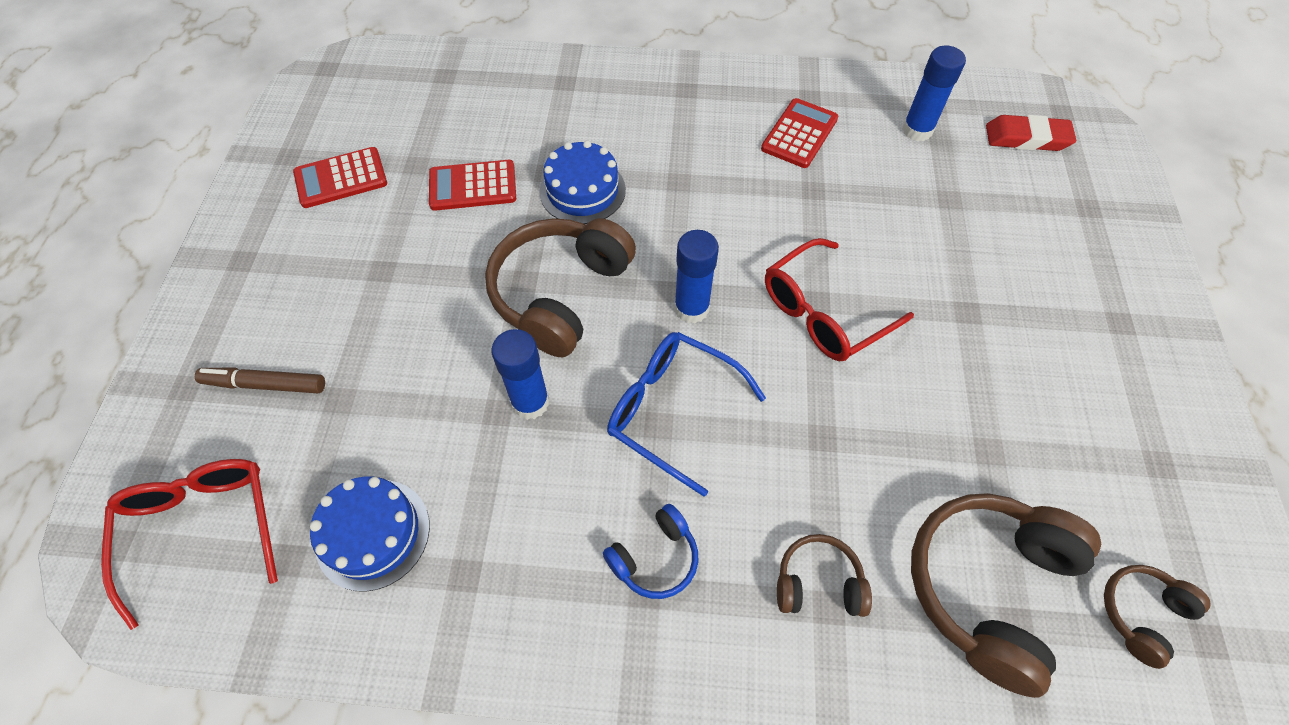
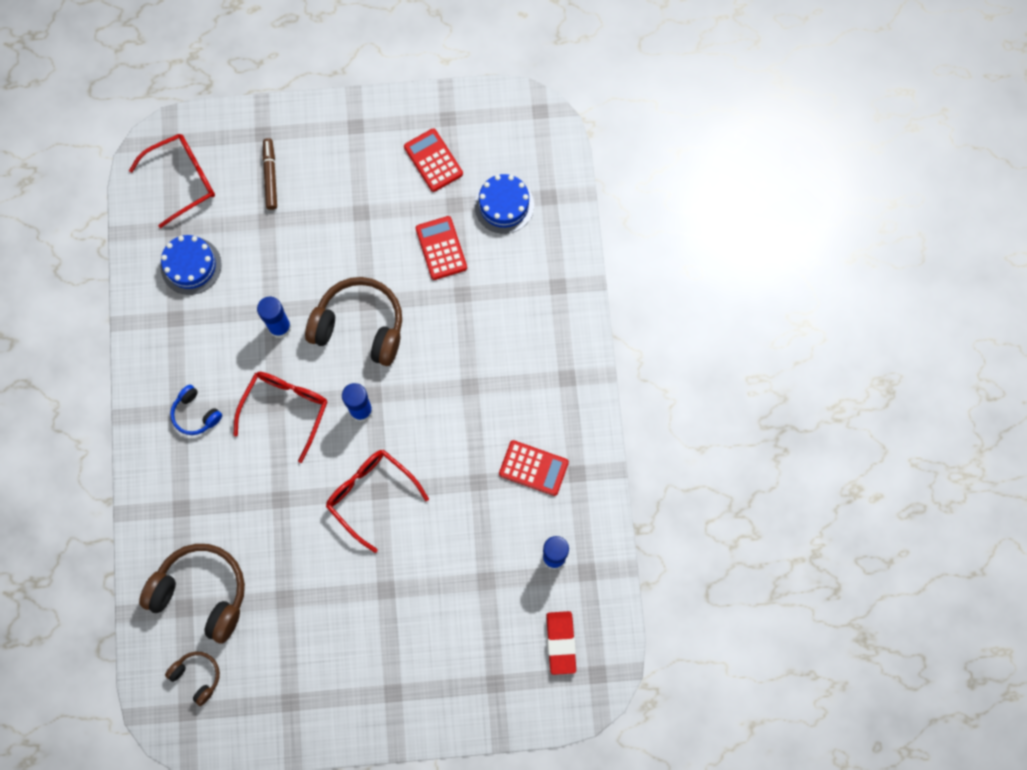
camera: 80 degrees right, 15 degrees up
blue cake [539,140,626,224] -> blue cake moved to [474,174,534,234]
blue glasses [607,332,766,497] -> red glasses [234,372,327,463]
brown headphones [777,534,872,617] -> none

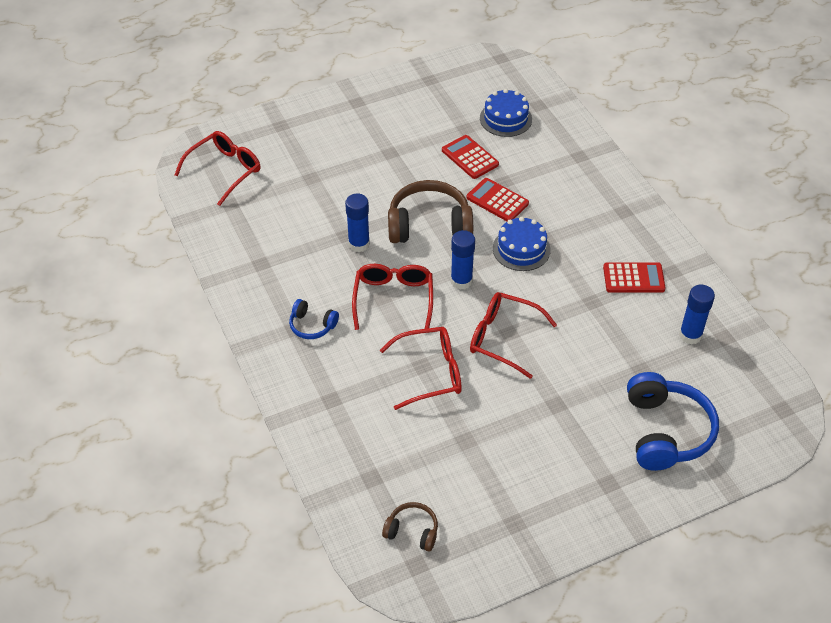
camera: 20 degrees left, 25 degrees down
brown headphones [139,544,245,643] -> none
blue cake [161,235,222,295] -> blue cake moved to [493,217,551,271]
brown marker [263,138,277,210] -> none
red calculator [404,128,463,192] -> red calculator moved to [466,178,529,221]
red eraser [546,611,576,675] -> none
none -> red glasses [380,327,462,410]
none -> blue headphones [627,372,719,471]

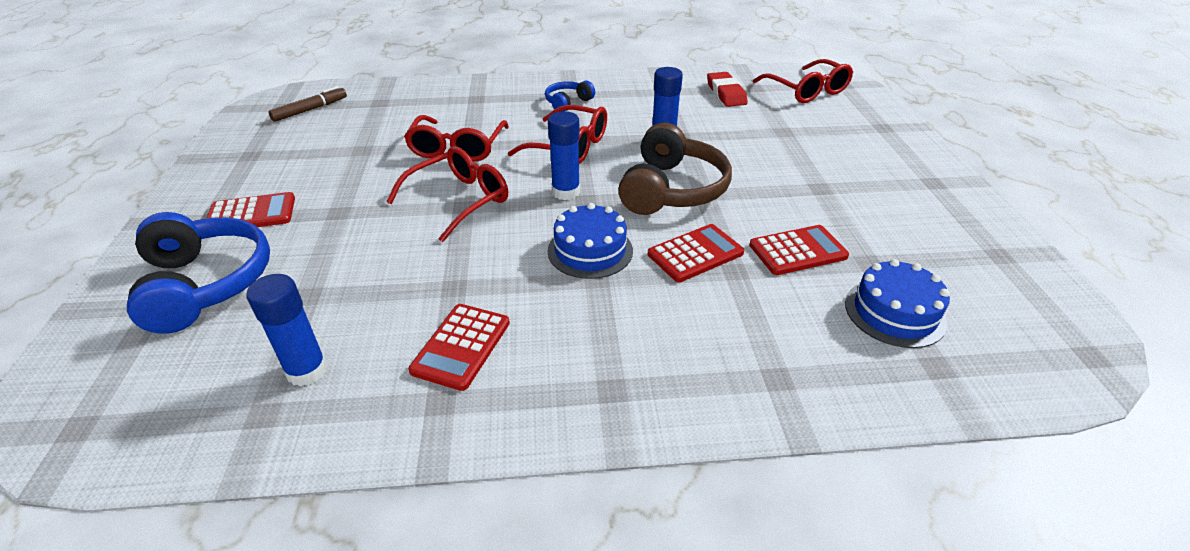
camera: 110 degrees right, 10 degrees down
brown headphones [382,502,438,552] -> brown marker [268,86,347,122]
blue headphones [627,372,719,471] -> blue headphones turned 135 degrees counterclockwise [127,212,270,334]
none -> red calculator [206,192,295,227]
none -> red eraser [707,72,748,107]

